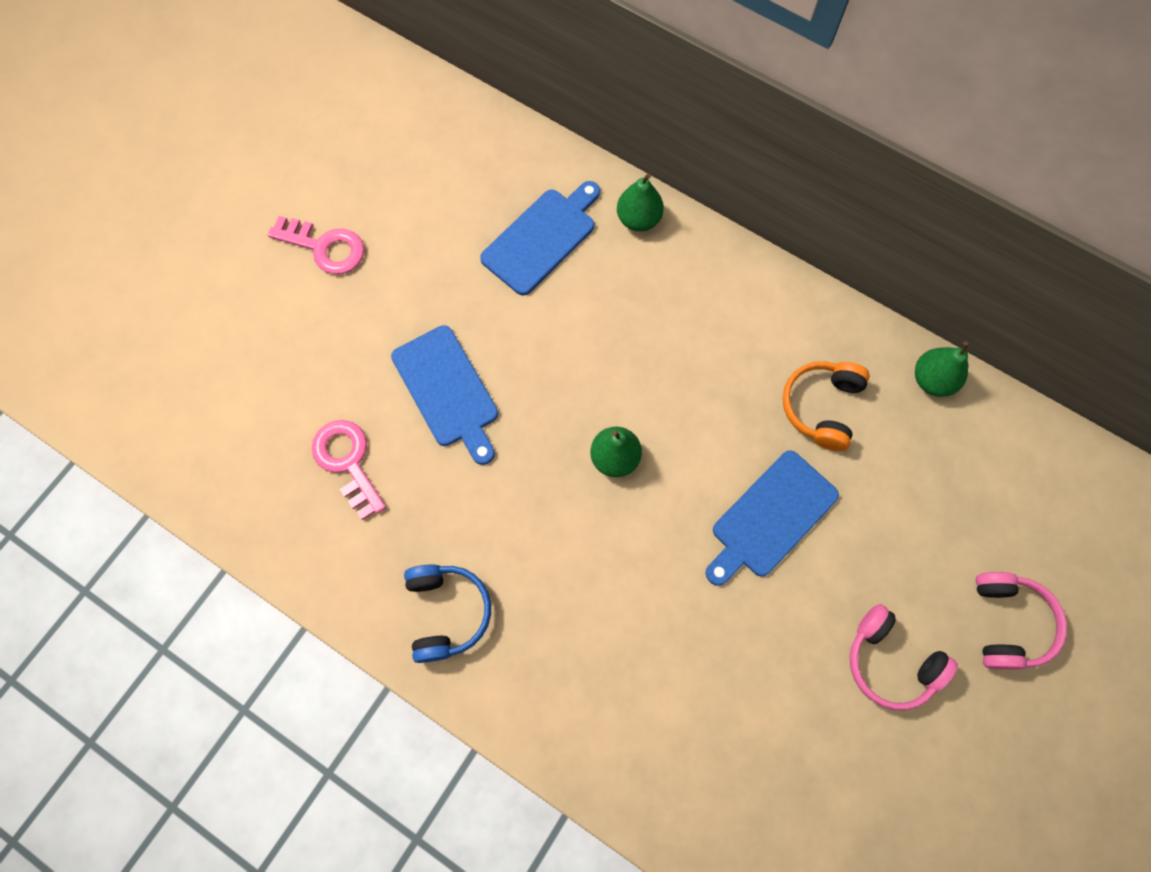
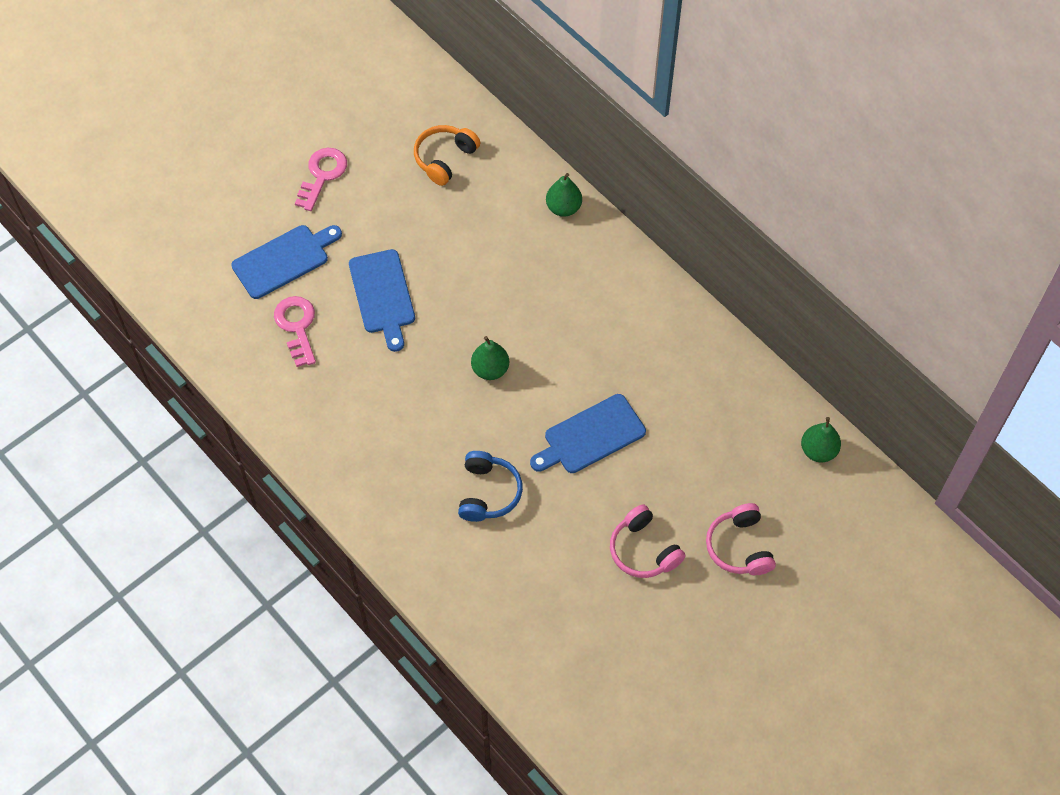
camera: 15 degrees right, 10 degrees down
pink key [268,216,364,274] -> pink key turned 105 degrees counterclockwise [295,148,347,211]
blue headphones [404,564,491,663] -> blue headphones moved to [458,451,523,522]
blue cutting board [480,181,600,295] -> blue cutting board moved to [231,225,342,299]
orange headphones [782,361,870,451] -> orange headphones moved to [414,125,480,186]
green pear [915,341,968,397] -> green pear moved to [801,417,841,462]
pink headphones [976,572,1067,669] -> pink headphones turned 150 degrees clockwise [706,503,776,575]

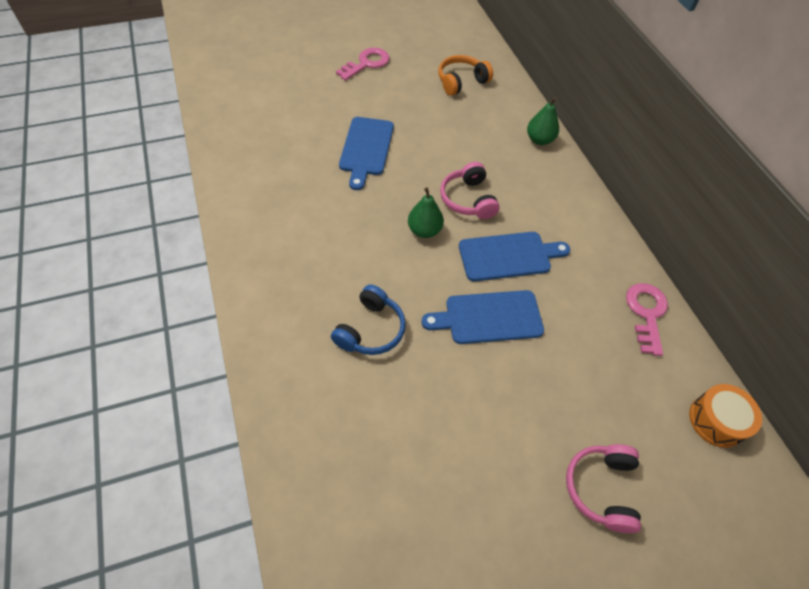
camera: 20 degrees right, 5 degrees down
blue cutting board [231,225,342,299] -> blue cutting board moved to [459,232,570,282]
pink key [274,296,316,367] -> pink key moved to [626,283,668,356]
pink headphones [610,504,686,578] -> pink headphones moved to [440,162,500,219]
green pear [801,417,841,462] -> orange drum [689,384,762,448]

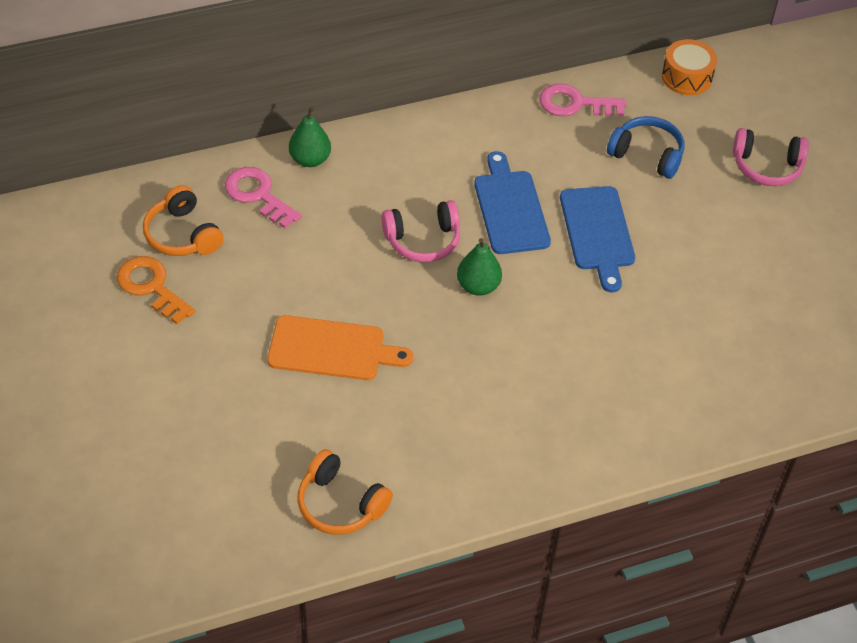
camera: 90 degrees left, 5 degrees down
blue headphones [331,285,406,355] -> blue headphones moved to [607,116,684,179]
pink key [336,48,389,81] -> pink key moved to [225,167,302,228]
blue cutting board [339,117,394,190] -> orange cutting board [267,315,413,380]
none -> orange key [117,256,195,324]
none -> orange headphones [297,449,393,535]

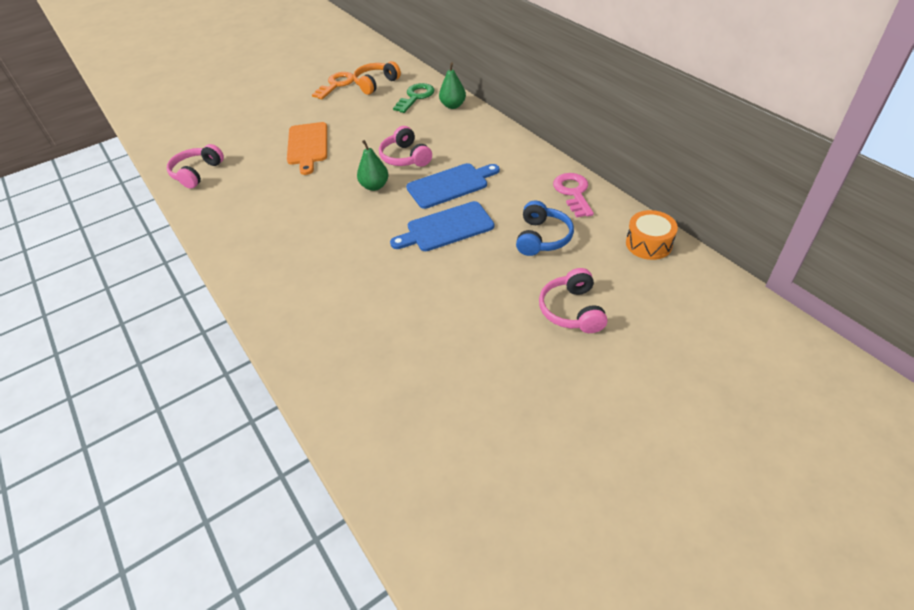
camera: 80 degrees right, 5 degrees down
pink key [225,167,302,228] -> green key [393,83,435,113]
orange headphones [297,449,393,535] -> pink headphones [167,144,224,189]

